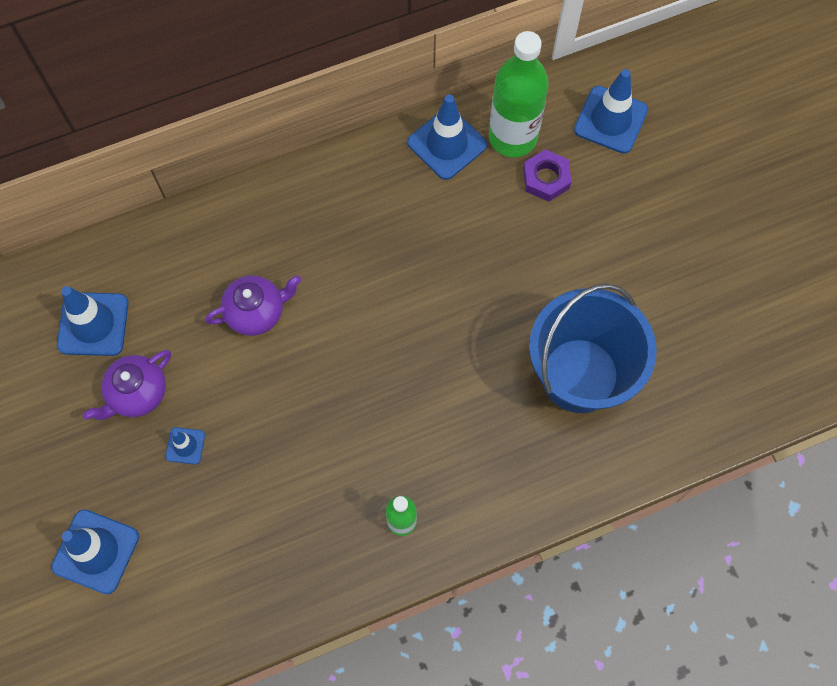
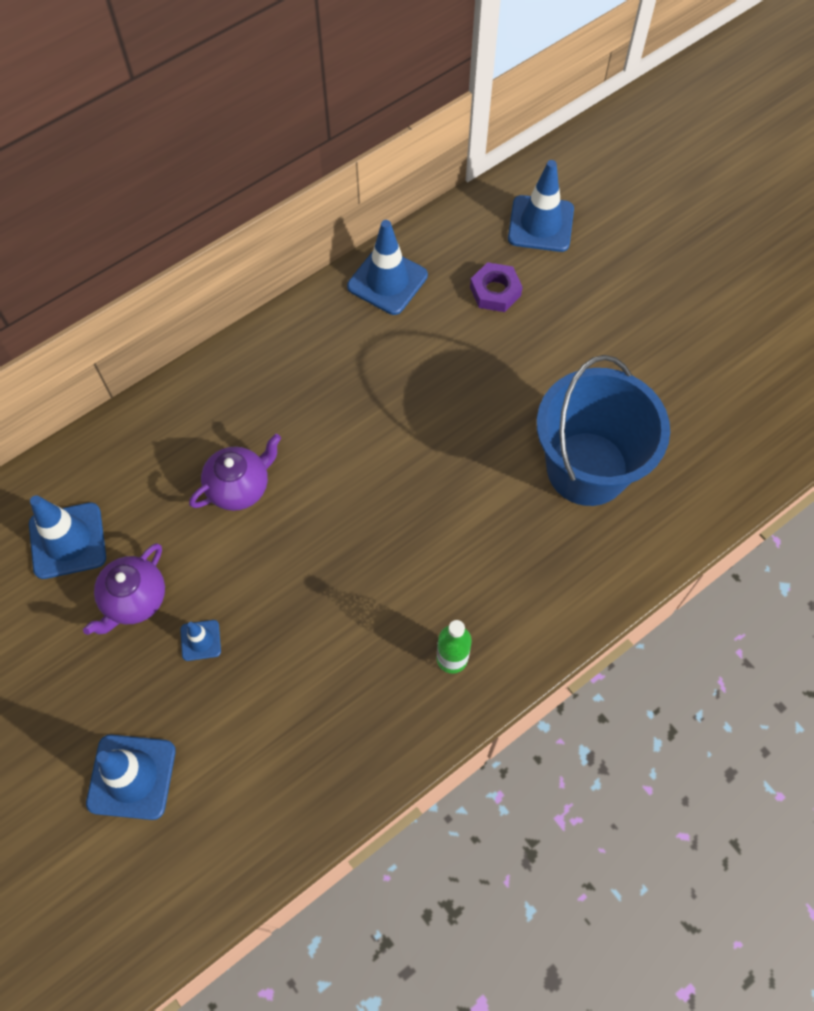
camera: 15 degrees left, 5 degrees down
green bottle [489,31,549,157] -> none

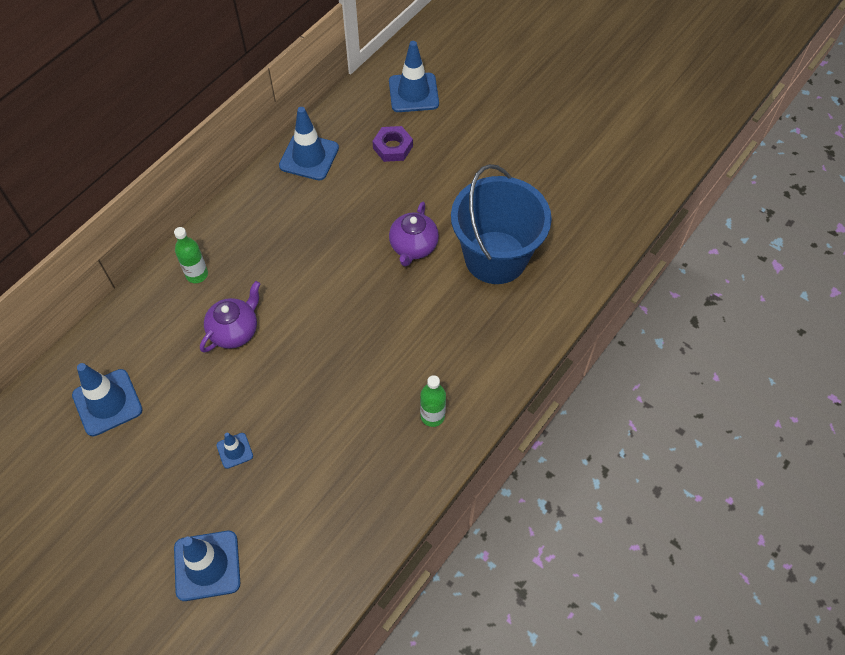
camera: 15 degrees left, 5 degrees down
purple teapot [83,543,165,635] -> purple teapot moved to [389,202,439,267]
none -> green bottle [174,227,208,283]

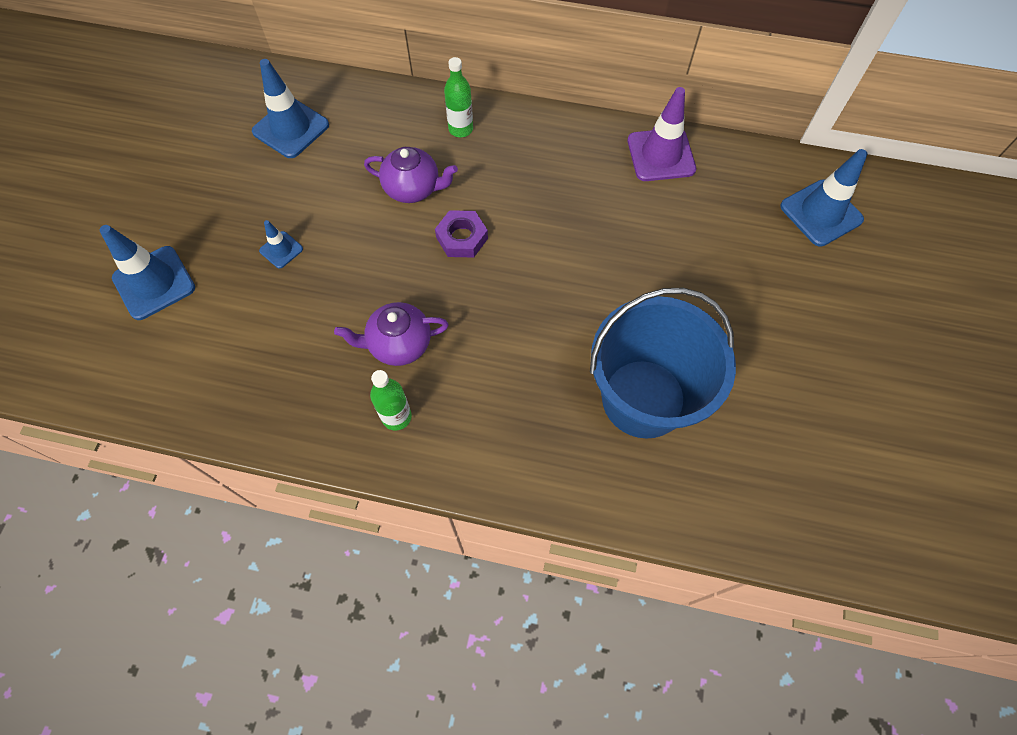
camera: 65 degrees right, 5 degrees up
blue traffic cone [279,107,339,180] -> purple traffic cone [628,87,696,181]
purple nut [372,126,413,162] -> purple nut moved to [435,210,488,257]
purple teapot [389,202,439,267] -> purple teapot moved to [334,302,449,366]

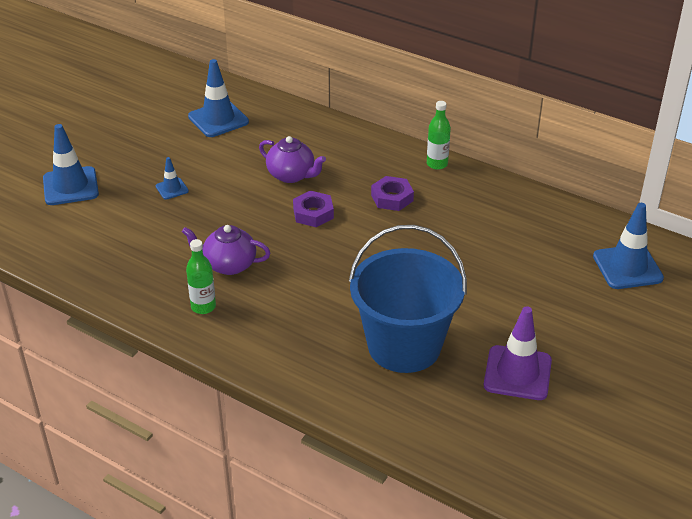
camera: 20 degrees right, 25 degrees down
green bottle [444,57,473,137] -> green bottle moved to [427,101,451,170]
purple traffic cone [628,87,696,181] -> purple traffic cone moved to [484,306,552,400]
none -> purple nut [371,176,414,211]

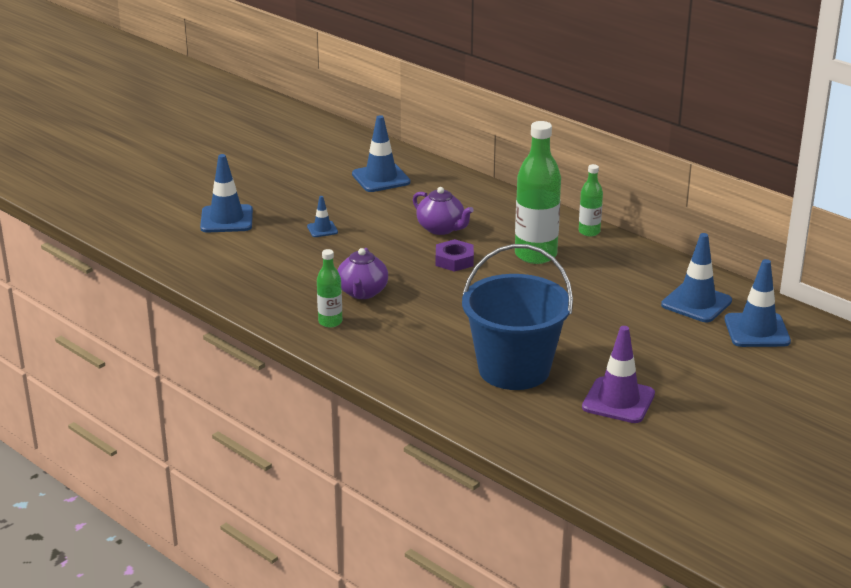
camera: 10 degrees right, 10 degrees down
purple teapot [182,225,270,275] -> purple teapot turned 105 degrees counterclockwise [337,248,388,299]
purple nut [371,176,414,211] -> green bottle [515,121,561,264]
none -> blue traffic cone [661,233,732,322]

